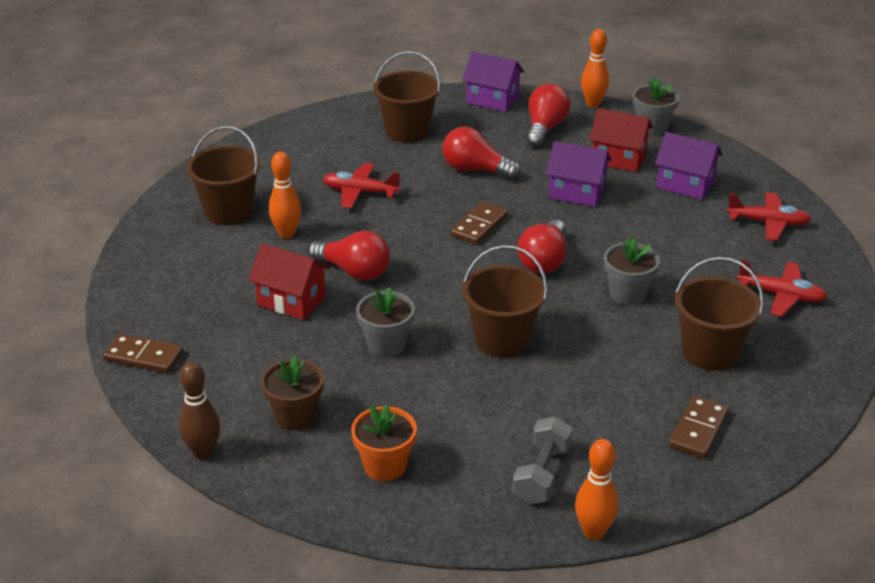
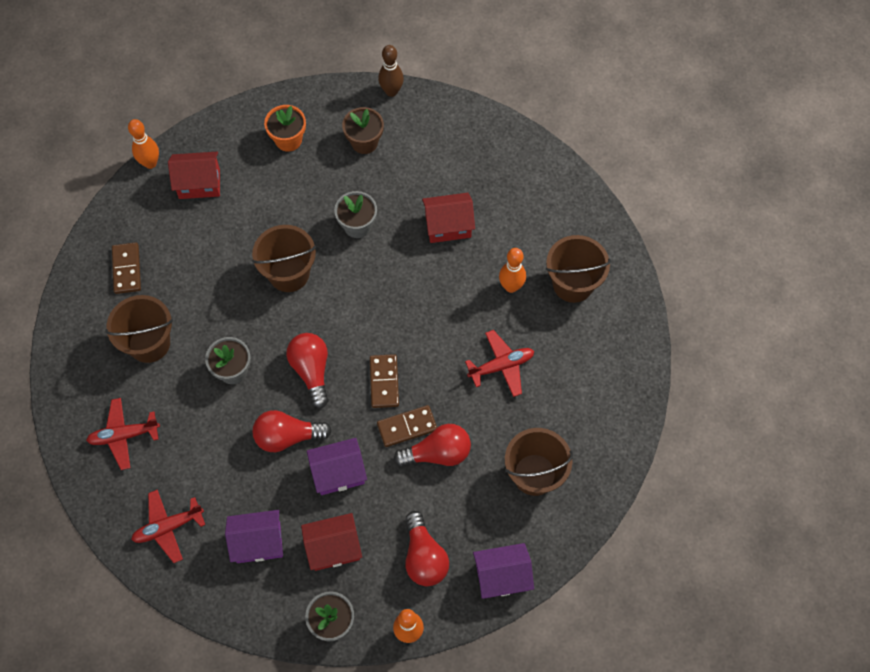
camera: 145 degrees right, 30 degrees up
brown domino [103,334,184,373] -> brown domino moved to [377,405,437,447]
red light bulb [308,231,390,281] -> red light bulb moved to [253,410,332,452]
grey dumbbell [512,416,573,504] -> red house [168,152,220,199]

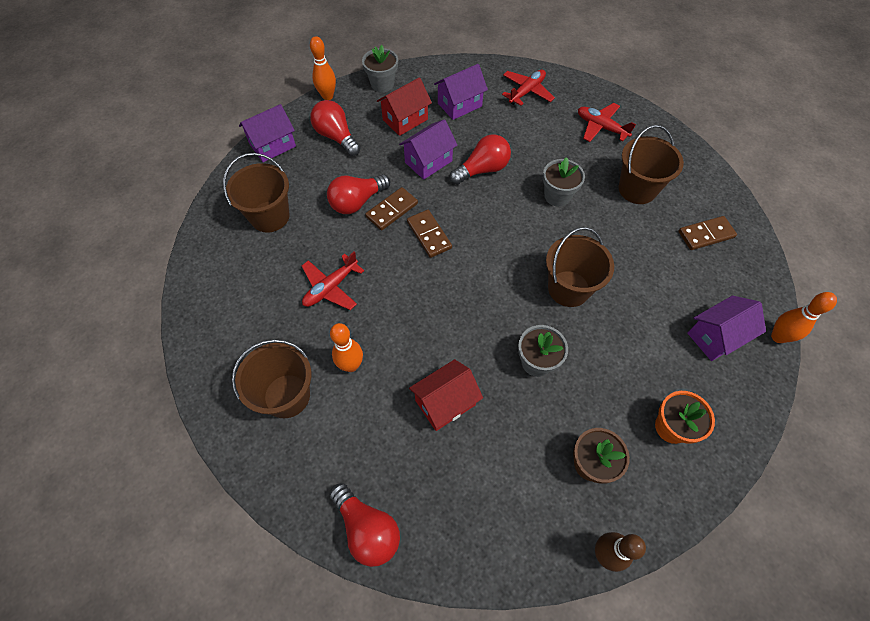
camera: 155 degrees right, 5 degrees down
red plane [86,398,160,470] -> red plane turned 105 degrees counterclockwise [578,103,636,142]
brown domino [112,242,141,294] -> brown domino turned 75 degrees counterclockwise [678,216,737,250]
red house [168,152,220,199] -> purple house [687,296,766,361]
red light bulb [286,333,329,408] -> red light bulb moved to [329,483,400,567]

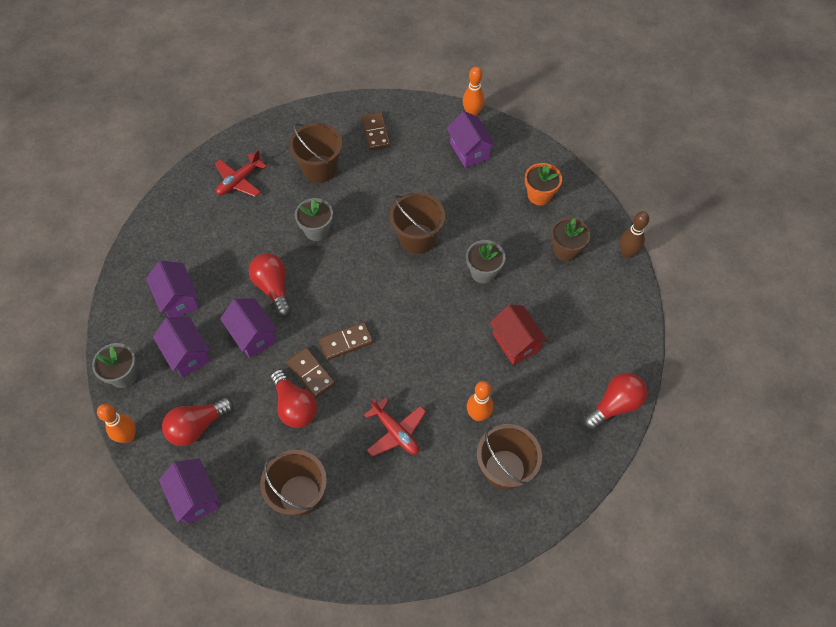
camera: 85 degrees left, 0 degrees up
red house [377,77,432,136] -> purple house [153,317,210,377]
red plane [502,70,555,106] -> none

